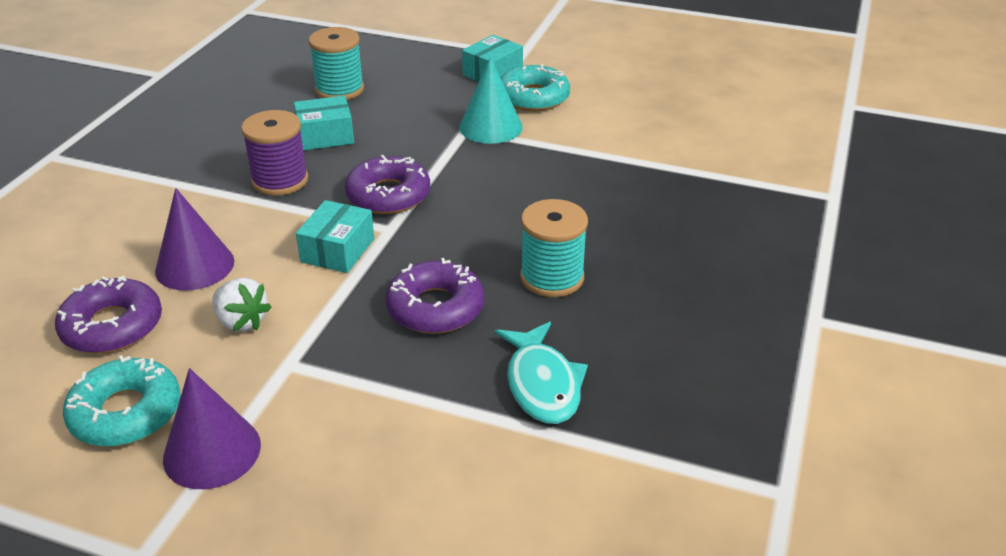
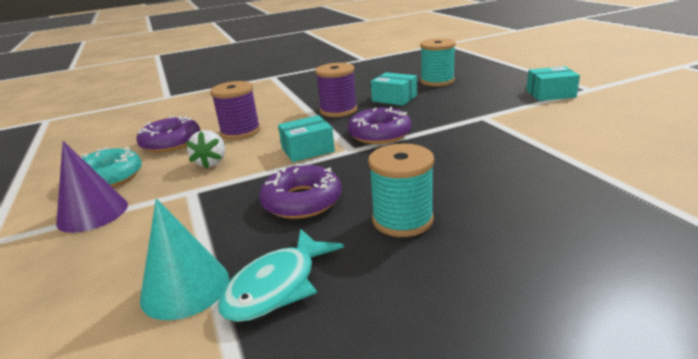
camera: 50 degrees right, 10 degrees down
purple cone [155,188,234,291] -> purple spool [210,81,260,140]
turquoise cone [459,57,523,144] -> turquoise cone moved to [140,199,229,320]
turquoise donut [501,64,570,111] -> none

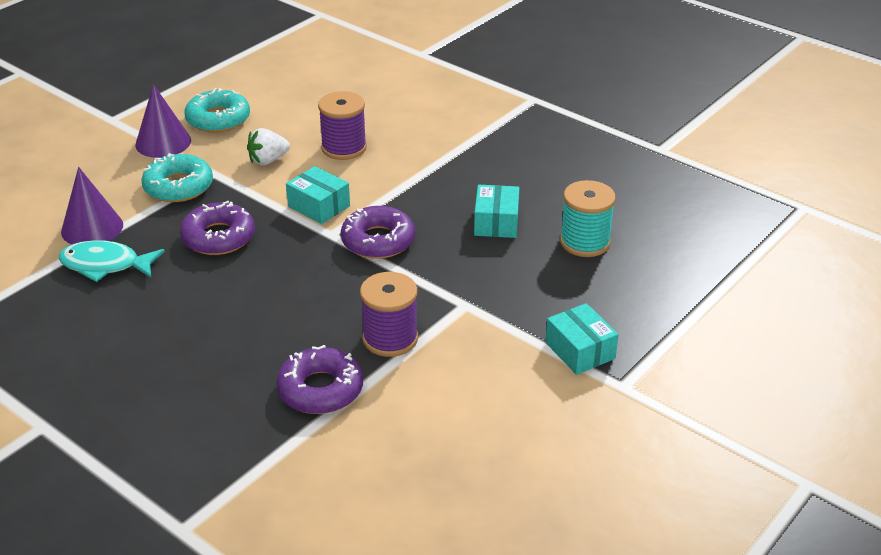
camera: 60 degrees right, 10 degrees up
purple donut [136,116,200,153] -> purple donut moved to [276,345,363,414]
turquoise cone [140,199,229,320] -> purple cone [61,167,123,244]
purple spool [315,63,357,117] -> purple spool moved to [360,272,418,357]
turquoise spool [368,144,434,237] -> none
none -> turquoise donut [141,153,213,202]

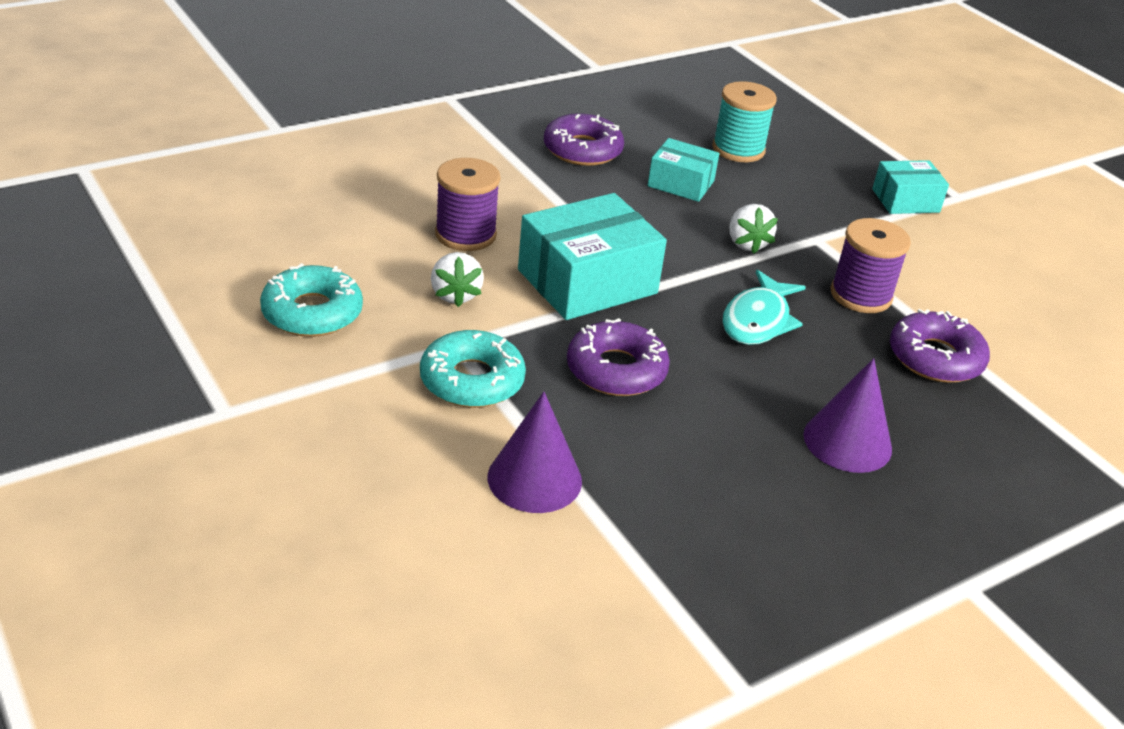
camera: 75 degrees left, 0 degrees up
turquoise fish [58,240,165,282] -> turquoise fish moved to [722,270,806,345]
purple cone [135,84,191,158] -> purple cone moved to [803,358,892,473]
turquoise box [286,166,350,224] -> turquoise box [518,193,667,320], size x1.75
purple donut [341,206,415,259] -> purple donut moved to [544,113,624,166]
none -> white strawberry [729,204,778,254]

